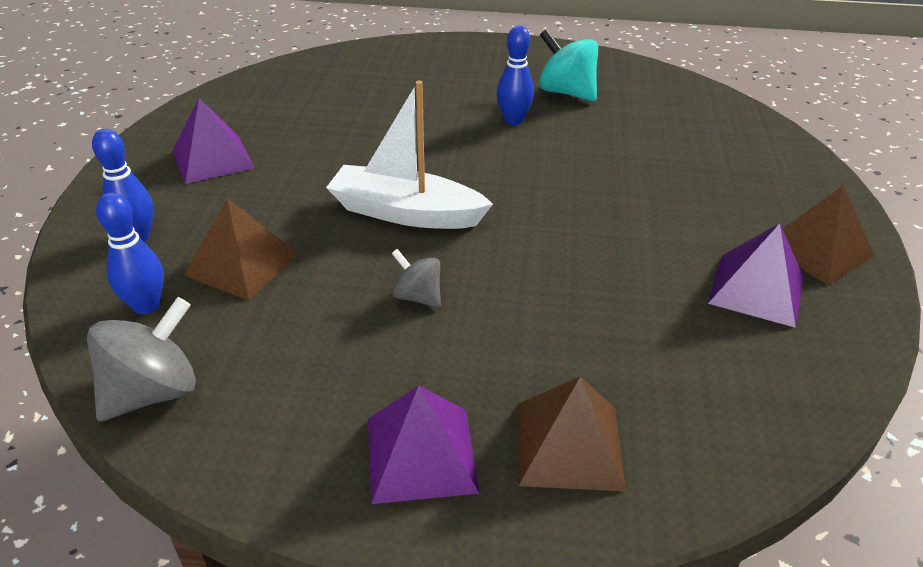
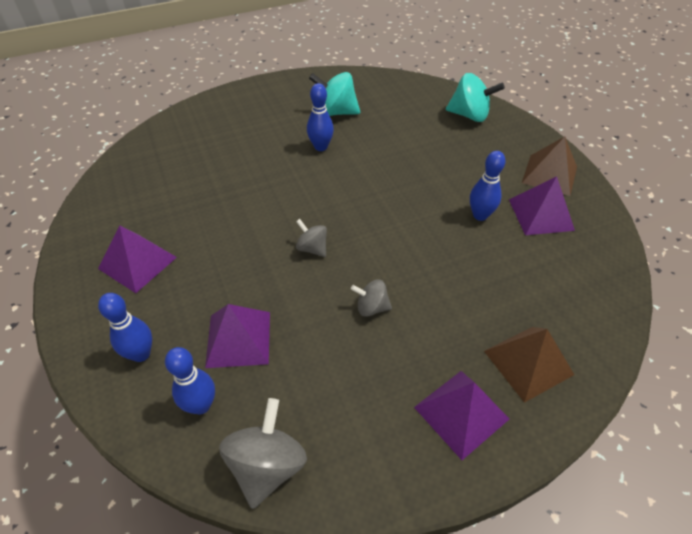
camera: 30 degrees left, 10 degrees up
brown pyramid [183,198,299,300] -> purple pyramid [205,304,270,368]
white boat [326,81,493,229] -> grey spinning top [296,219,327,257]
none -> turquoise spinning top [446,73,505,122]
none -> blue bowling pin [470,151,506,221]

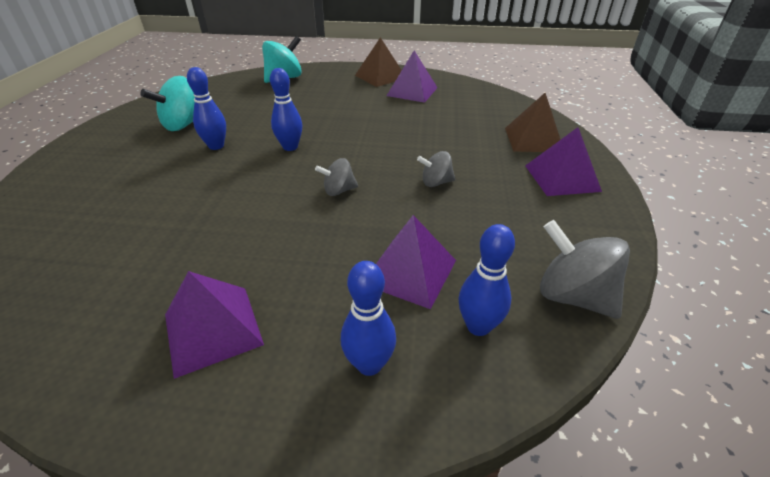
camera: 60 degrees left, 10 degrees down
grey spinning top [351,280,392,317] -> grey spinning top turned 45 degrees clockwise [417,151,455,187]
blue bowling pin [470,151,506,221] -> blue bowling pin moved to [270,68,302,151]

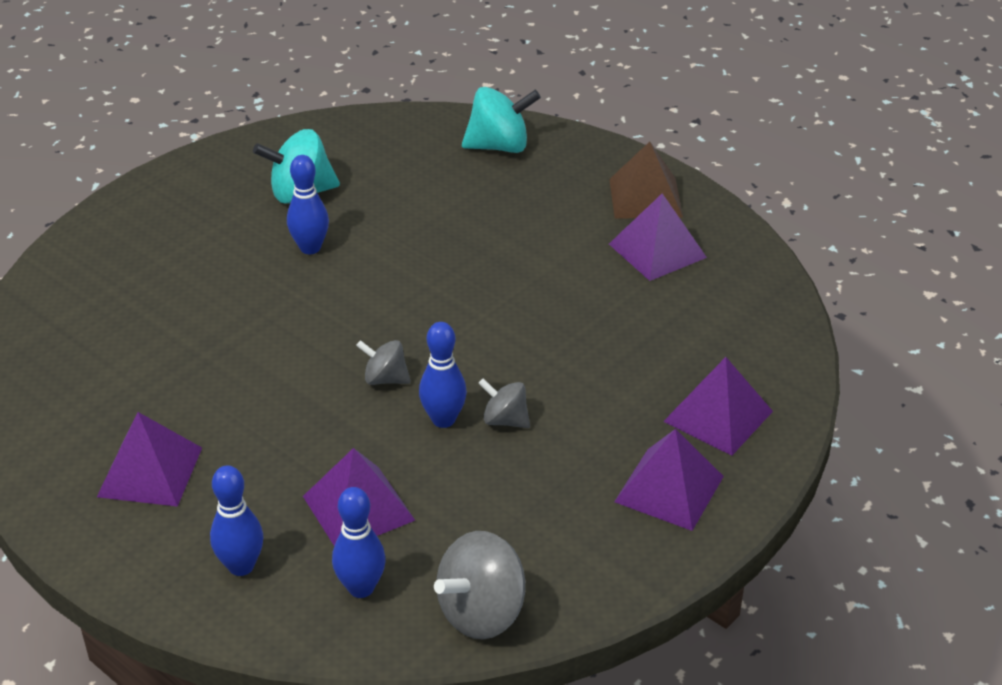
camera: 35 degrees right, 0 degrees up
blue bowling pin [270,68,302,151] -> blue bowling pin moved to [419,322,467,428]
brown pyramid [505,93,561,152] -> purple pyramid [663,357,773,456]
grey spinning top [540,220,630,319] -> grey spinning top turned 120 degrees counterclockwise [434,531,525,640]

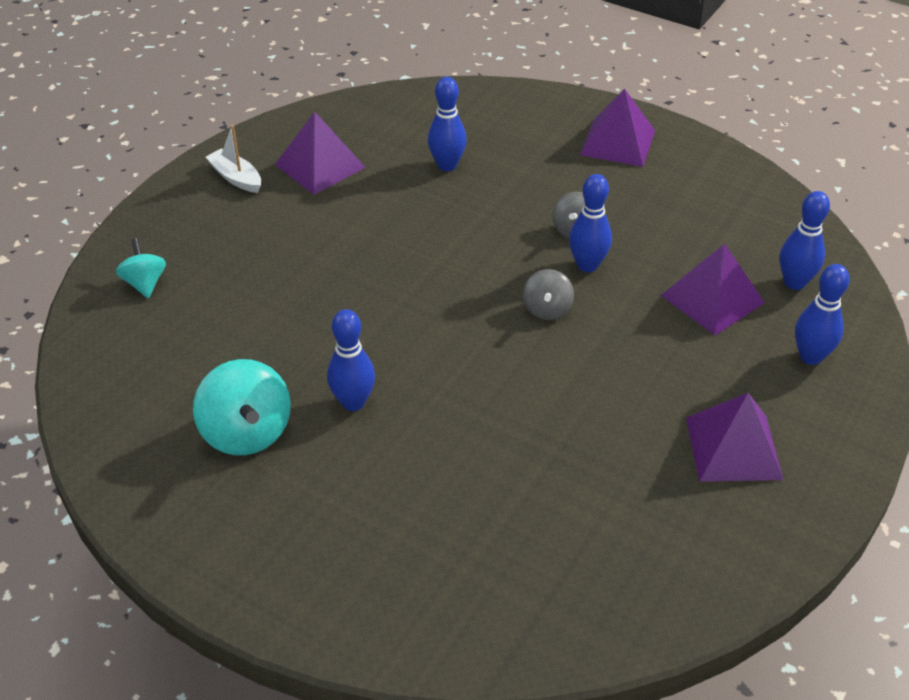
camera: 100 degrees left, 5 degrees up
grey spinning top [434,531,525,640] -> none
turquoise spinning top [462,87,541,153] -> turquoise spinning top [116,238,166,298], size x0.58
brown pyramid [609,142,683,219] -> white boat [206,125,261,193]
purple pyramid [663,357,773,456] -> none
none -> blue bowling pin [428,77,467,171]

